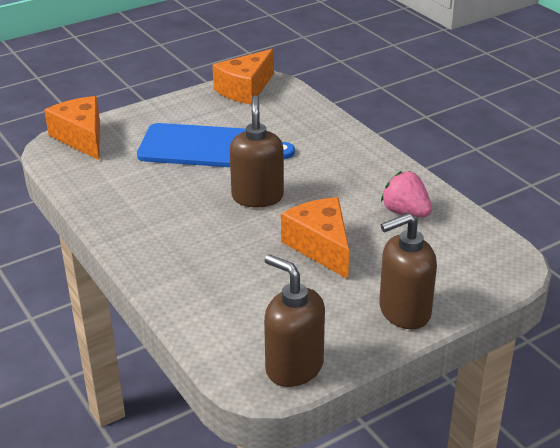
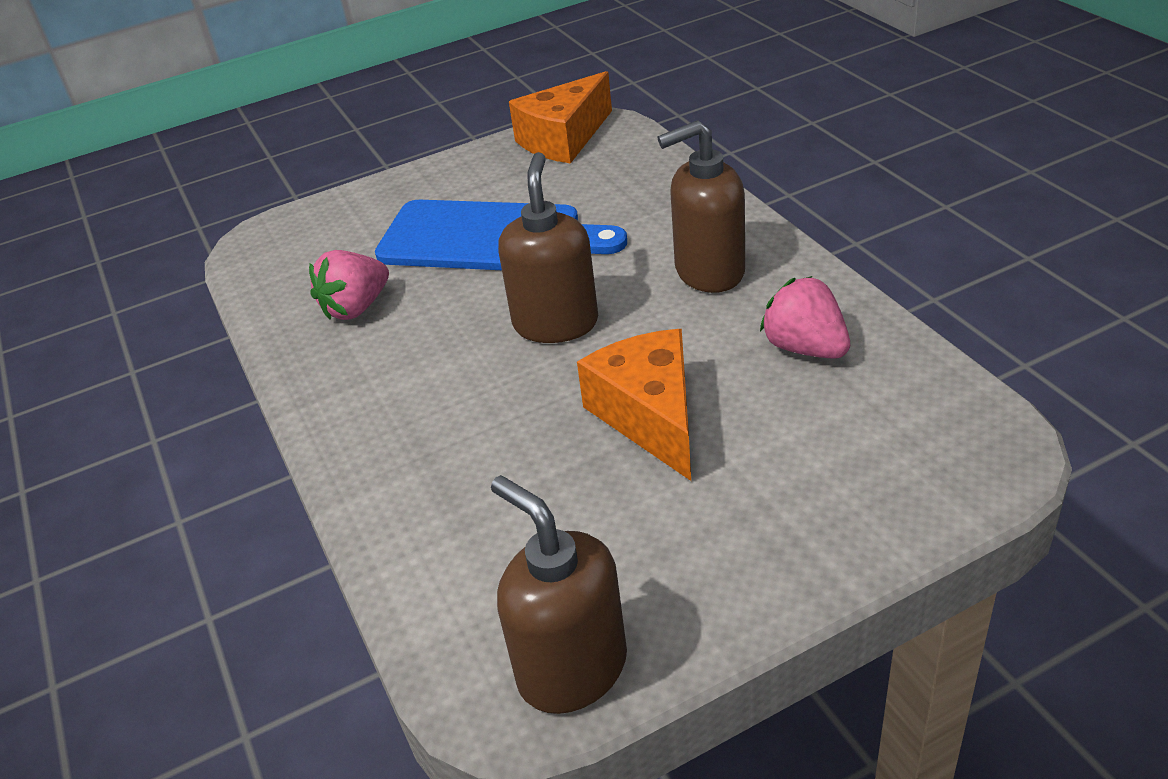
camera: 10 degrees right, 5 degrees up
orange cheese [44,96,100,160] -> none
brown soap dispenser [379,213,437,329] -> brown soap dispenser moved to [658,120,745,293]
none -> pink strawberry [309,250,389,320]

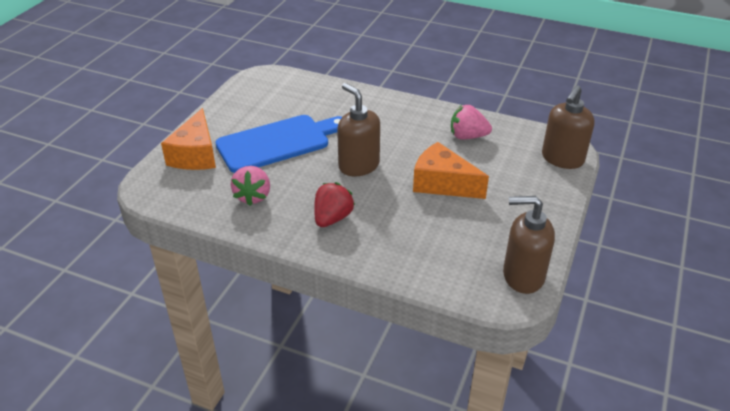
camera: 45 degrees left, 0 degrees up
orange cheese [509,71,612,163] -> orange cheese moved to [161,108,216,170]
brown soap dispenser [658,120,745,293] -> brown soap dispenser moved to [542,86,595,169]
none -> red strawberry [314,182,355,227]

